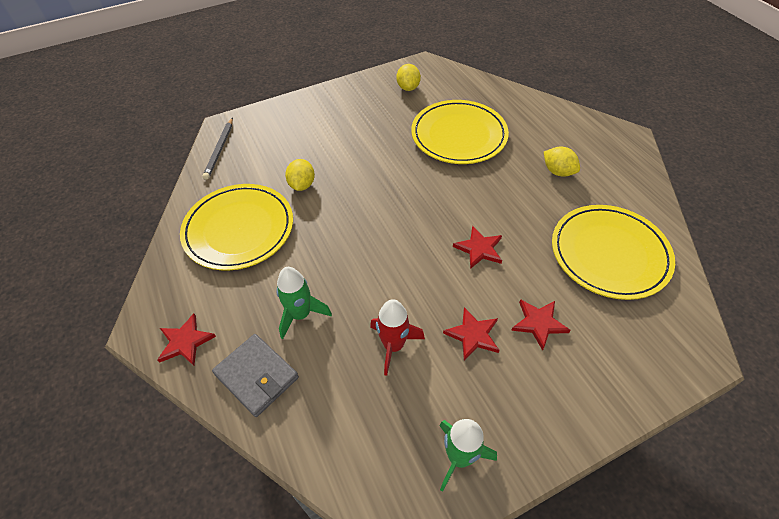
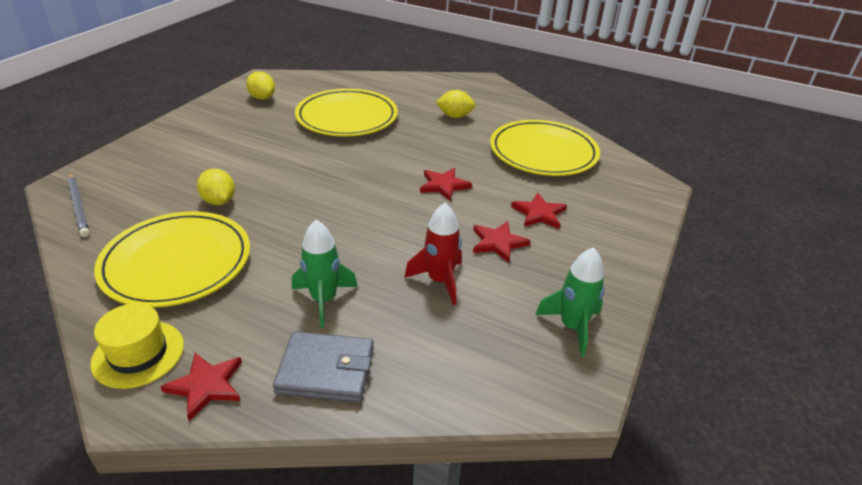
camera: 40 degrees left, 15 degrees down
none -> yellow hat [90,303,184,389]

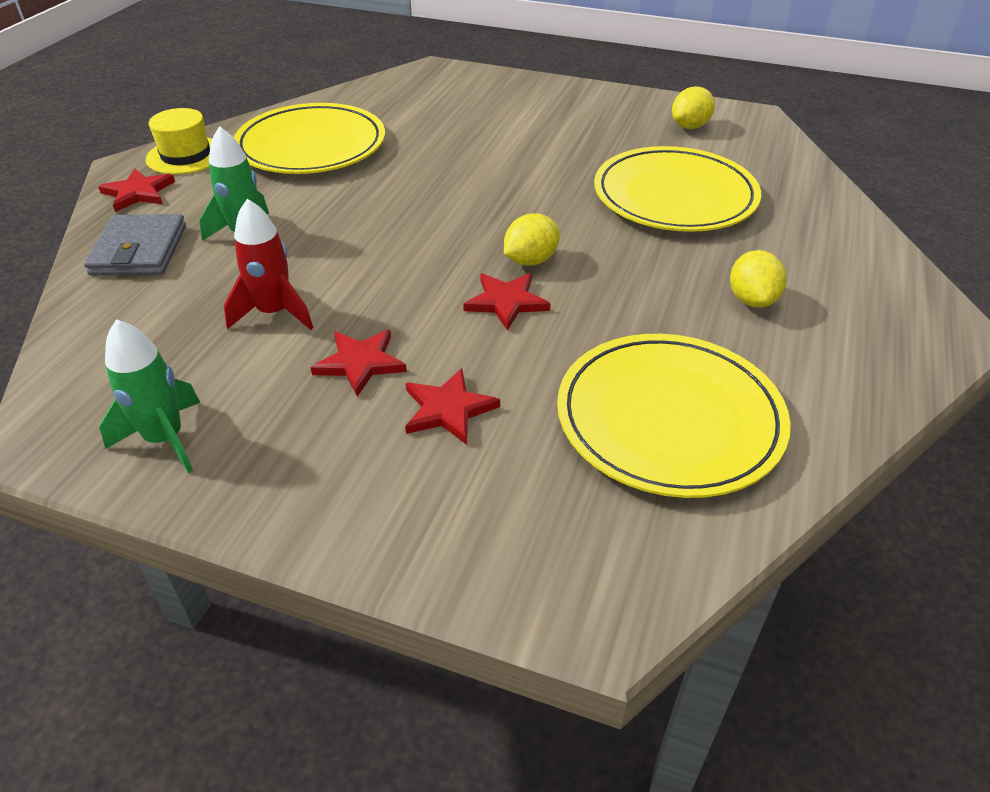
camera: 85 degrees right, 5 degrees up
grey pencil [67,173,89,237] -> none
yellow lemon [197,169,235,205] -> yellow lemon moved to [504,213,560,266]

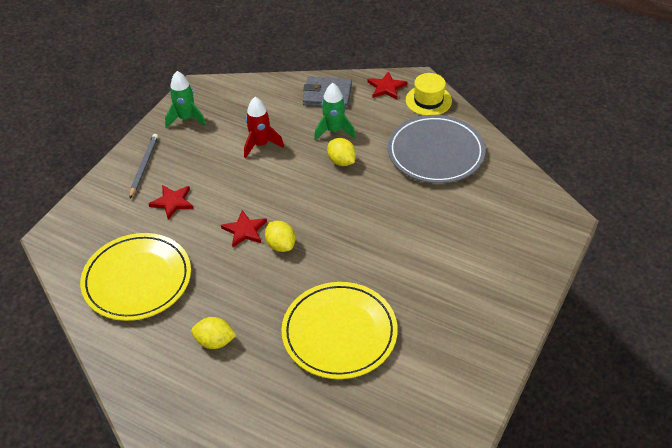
camera: 100 degrees right, 5 degrees up
yellow plate [234,103,385,174] -> grey plate [388,115,486,183]
red star [311,330,407,397] -> none
yellow lemon [672,86,715,129] -> yellow lemon moved to [327,138,356,166]
none -> grey pencil [130,134,158,198]

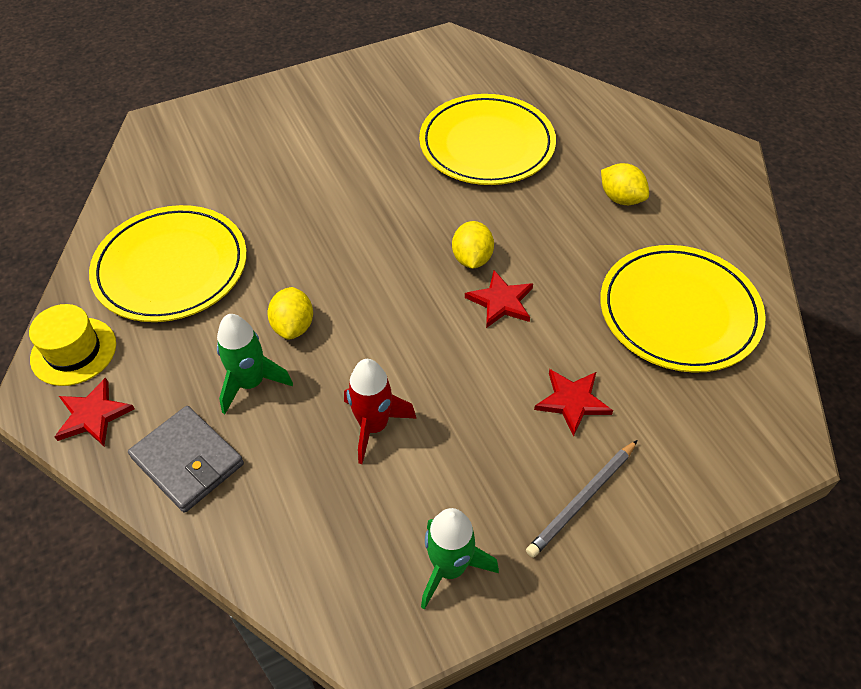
camera: 145 degrees left, 5 degrees up
grey plate [388,115,486,183] -> yellow plate [89,205,247,322]

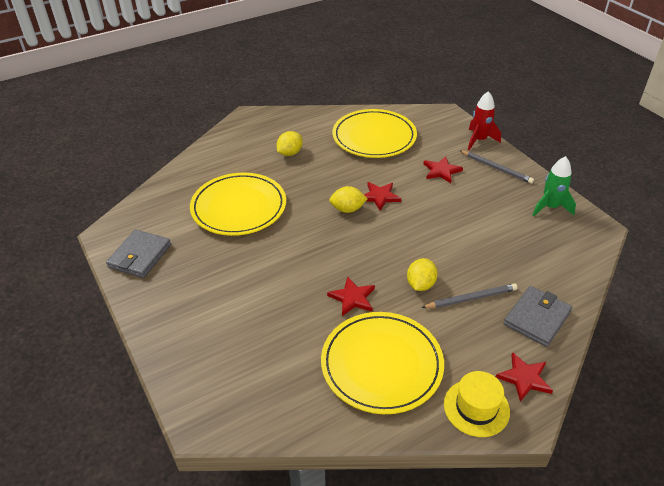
camera: 95 degrees left, 10 degrees down
green rocket [217,314,293,414] -> grey pencil [421,284,518,308]
yellow lemon [267,287,313,340] -> yellow lemon turned 60 degrees counterclockwise [407,258,438,291]
red rocket [344,359,417,464] -> red rocket moved to [468,91,501,150]
none -> grey wallet [106,229,171,278]
none -> red star [327,276,375,316]

